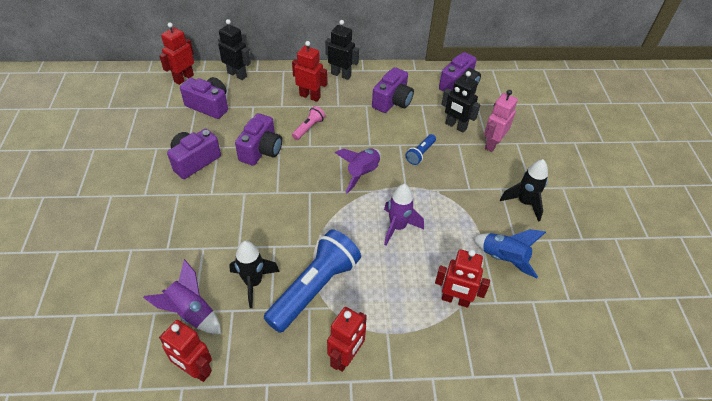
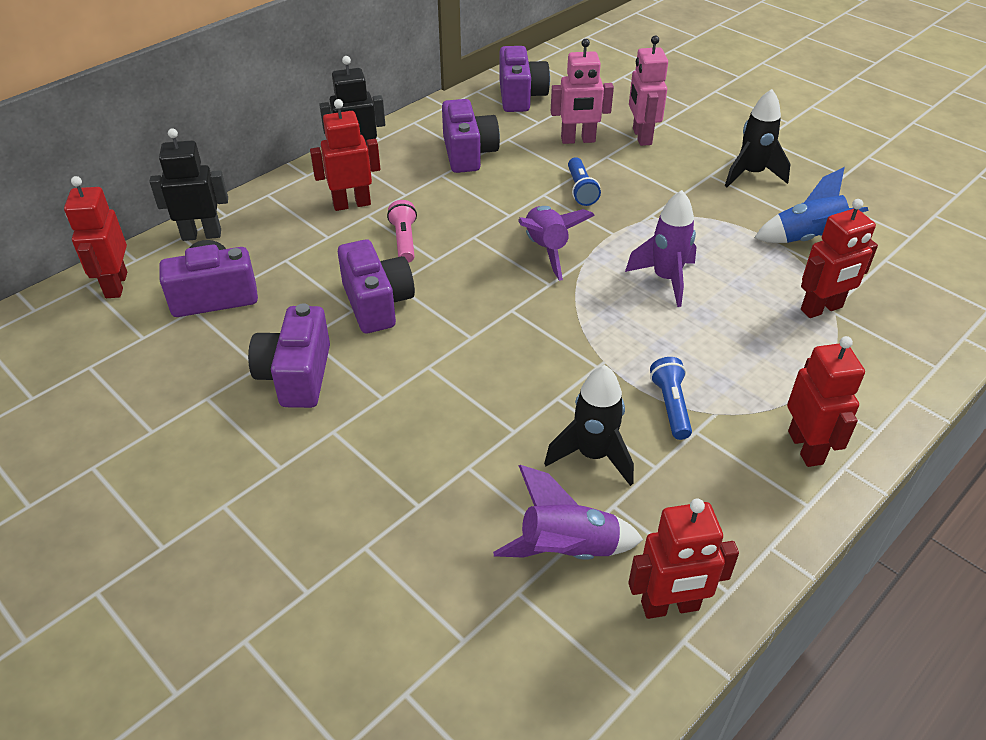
camera: 40 degrees left, 5 degrees down
blue flashlight [264,229,361,333] -> blue flashlight [650,357,692,440], size x0.46
black robot [441,71,480,132] -> pink robot [551,39,614,144]

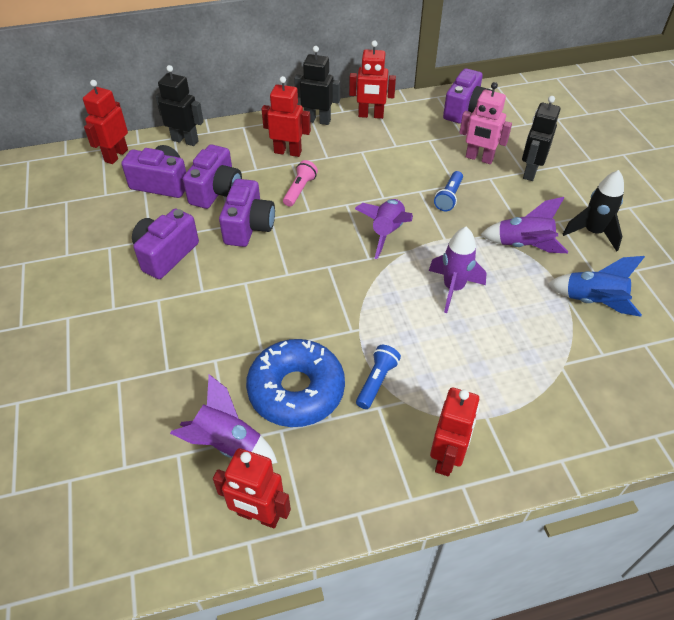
camera: 30 degrees right, 5 degrees up
purple camera [442,99,500,173] -> purple camera moved to [183,144,242,209]
black rocket [544,365,634,486] -> blue donut [246,339,345,427]
pink robot [629,36,668,146] -> black robot [522,96,561,181]
red robot [801,199,878,318] -> red robot moved to [349,40,396,119]
none -> purple rocket [481,197,568,253]

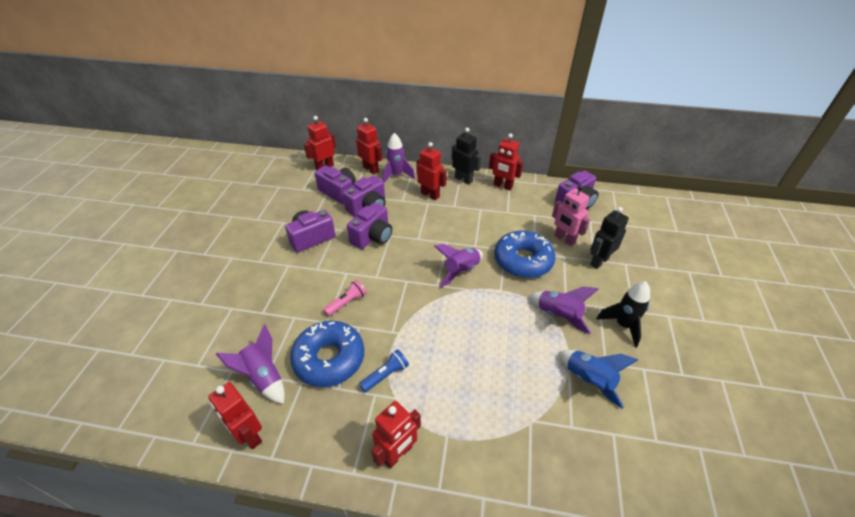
camera: 25 degrees right, 5 degrees down
black robot [155,65,204,146] -> red robot [356,118,382,174]
pink flashlight [283,160,318,207] -> pink flashlight moved to [323,280,367,316]
purple rocket [429,227,487,313] -> purple rocket moved to [382,133,415,183]
blue flashlight [434,171,463,211] -> blue donut [494,231,556,278]

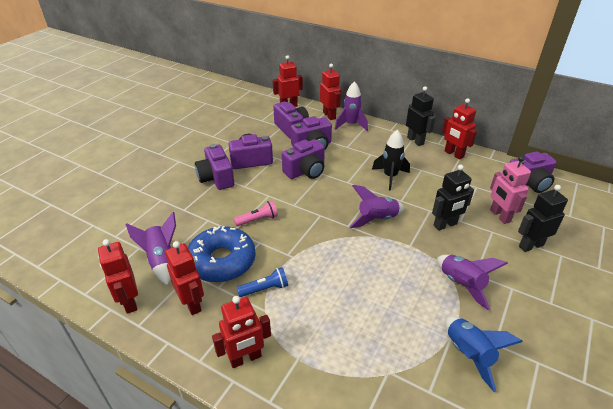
camera: 20 degrees right, 5 degrees down
red robot [416,142,447,200] -> red robot moved to [165,241,204,315]
blue donut [494,231,556,278] -> black robot [432,165,474,231]
black rocket [596,281,650,347] -> black rocket moved to [372,130,410,191]
none -> purple camera [195,144,234,190]

